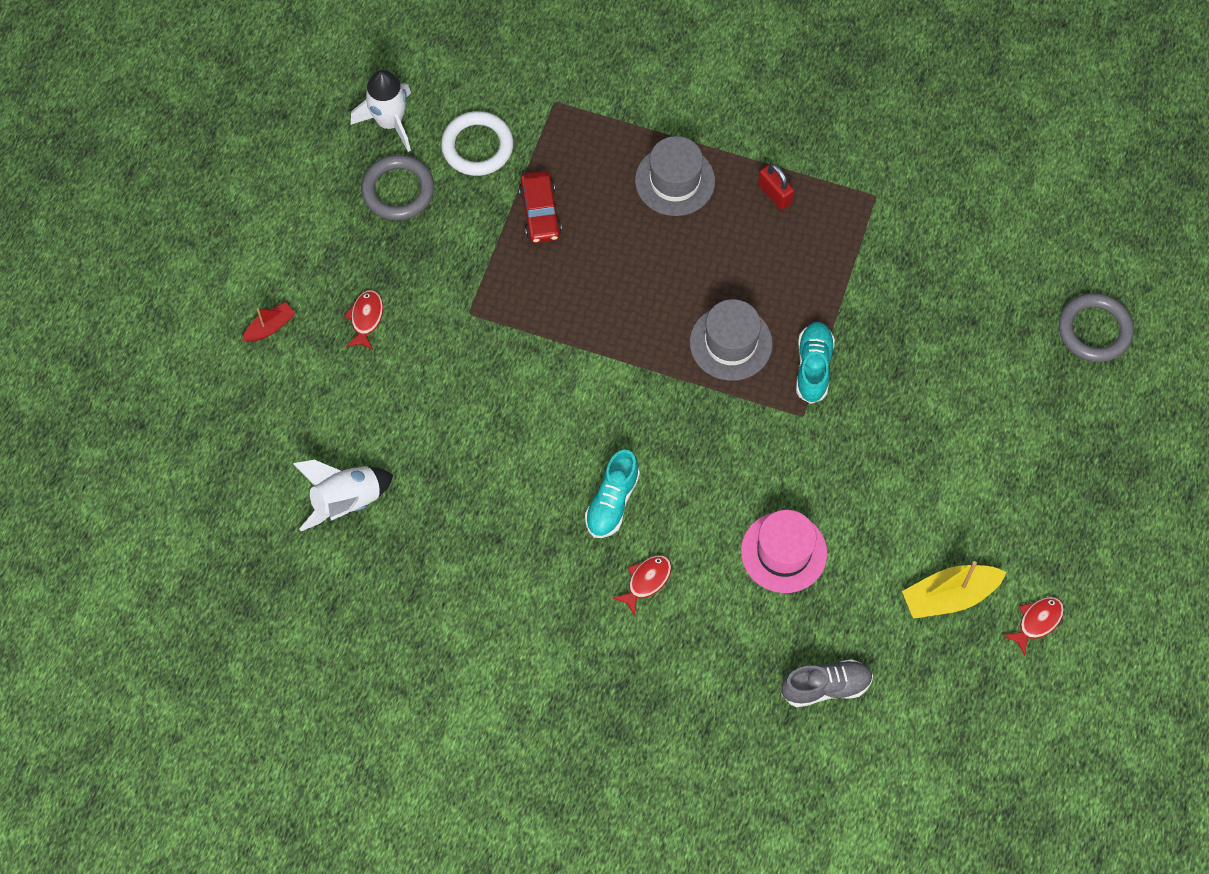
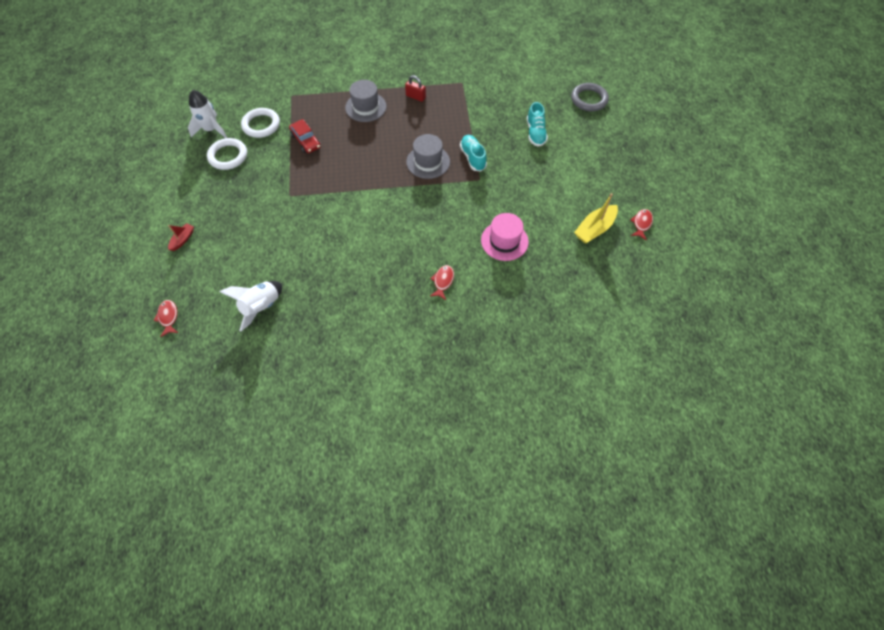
camera: 25 degrees left, 5 degrees down
red fish [344,290,383,350] -> red fish moved to [153,300,178,337]
grey ring [361,155,434,220] -> white ring [207,138,247,170]
turquoise shoe [585,449,640,538] -> turquoise shoe moved to [527,102,548,147]
grey shoe [781,659,873,707] -> none

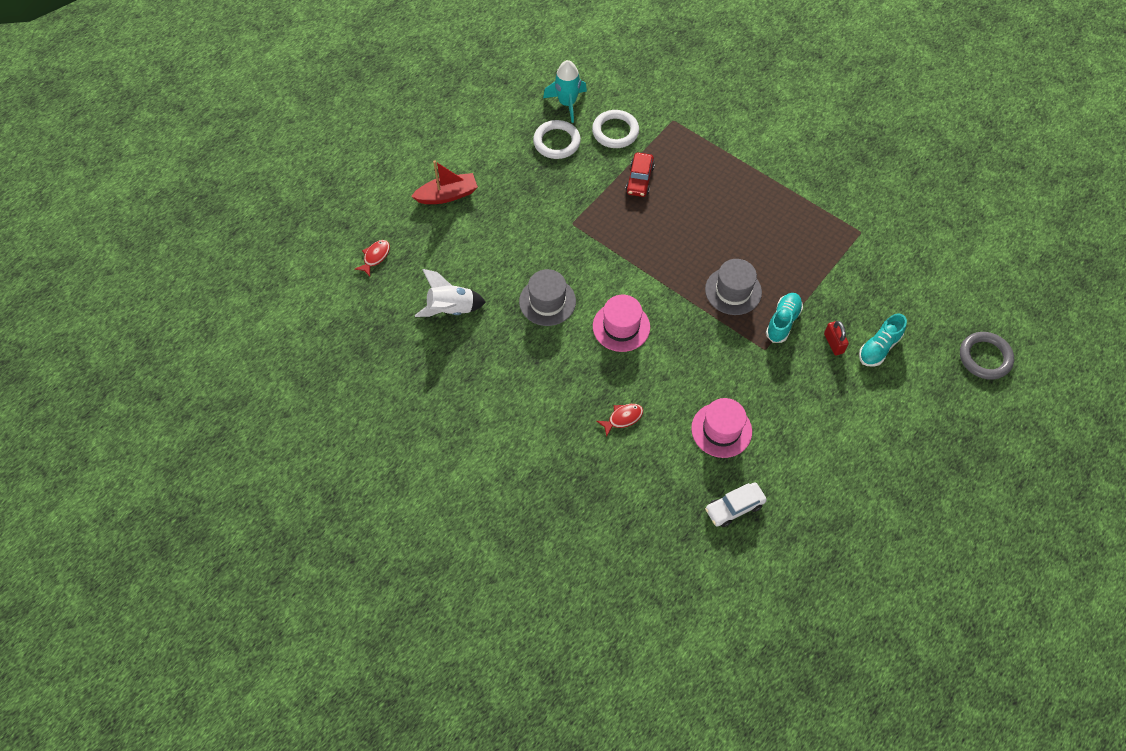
camera: 45 degrees right, 0 degrees up
red boat [168,223,194,251] -> red boat [411,160,478,204], size x1.73
white rocket [188,90,227,138] -> turquoise rocket [543,60,587,123]
grey hat [345,80,387,122] -> grey hat moved to [519,269,576,326]
red padlock [405,75,426,102] -> red padlock moved to [824,321,849,355]
yellow boat [574,193,618,244] -> none
red fish [630,209,653,240] -> none
none -> pink hat [593,295,650,352]
none -> white car [705,482,767,527]

